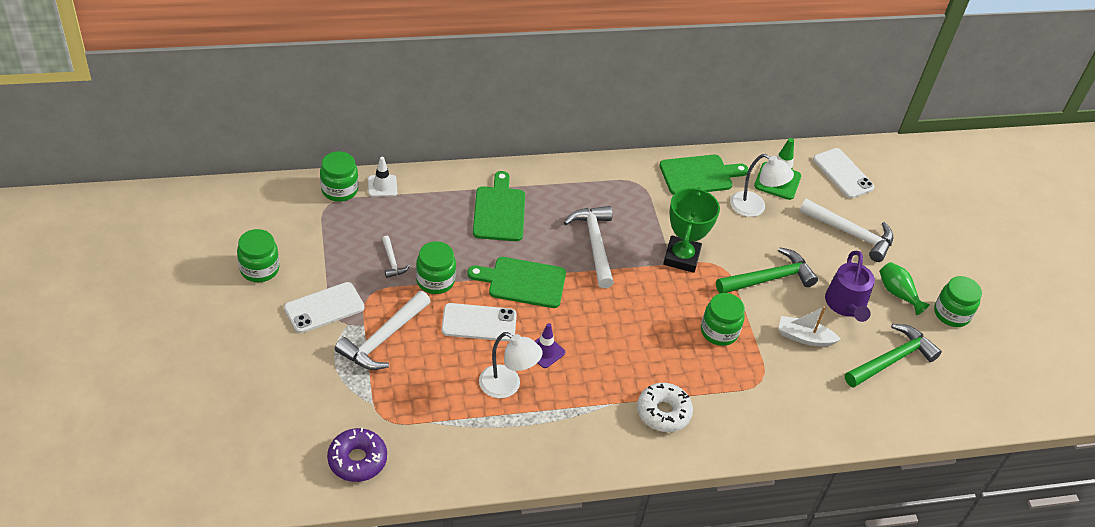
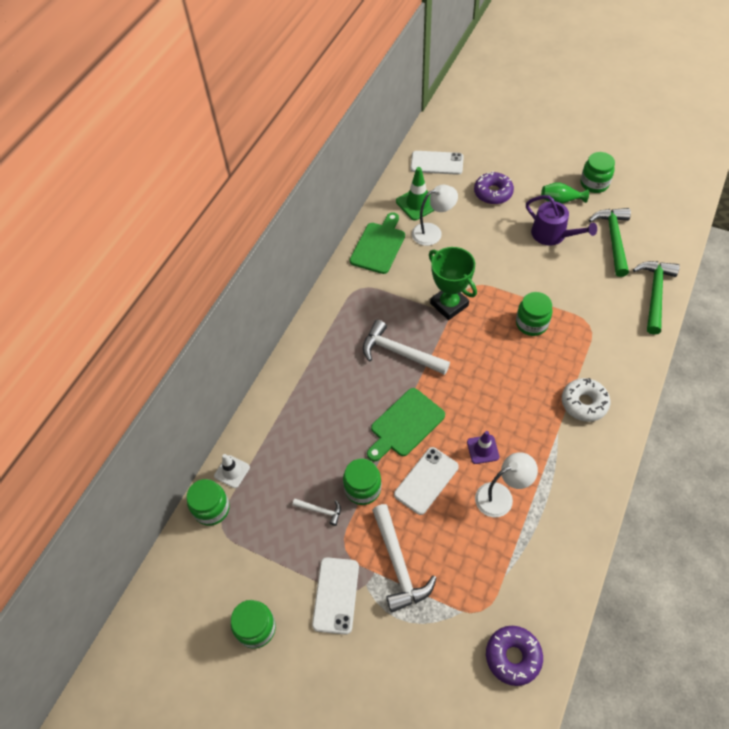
camera: 45 degrees left, 10 degrees up
green cutting board [473,171,525,241] -> none
green hammer [716,247,818,294] -> green hammer moved to [633,261,680,335]
white boat [779,306,841,347] -> none
white hammer [799,199,893,262] -> purple donut [474,171,514,204]

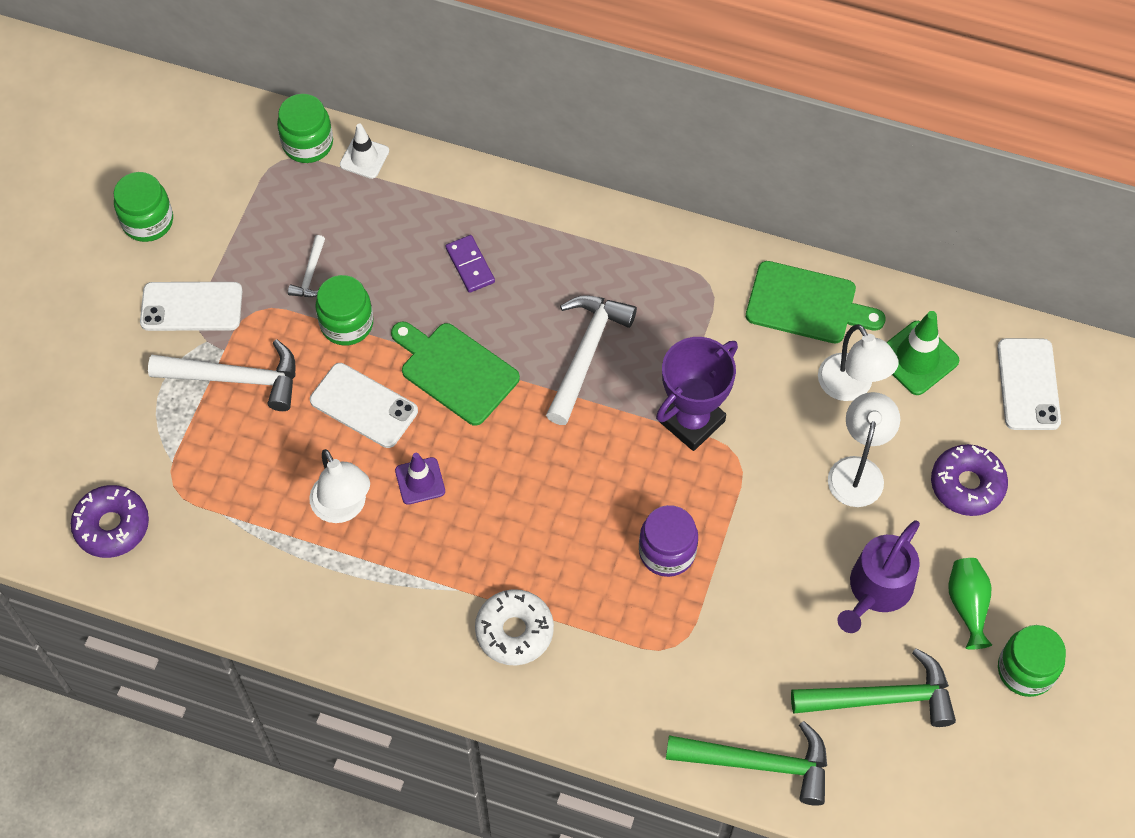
camera: 80 degrees right, 5 degrees up
white hammer [372,504,436,613] -> white hammer turned 150 degrees counterclockwise [148,339,295,411]
green trophy [429,247,477,320] -> purple trophy [656,337,738,451]
green jar [516,292,553,336] -> purple jar [639,505,698,577]
none -> purple domino [446,235,495,293]
none -> white lamp [828,392,900,507]

